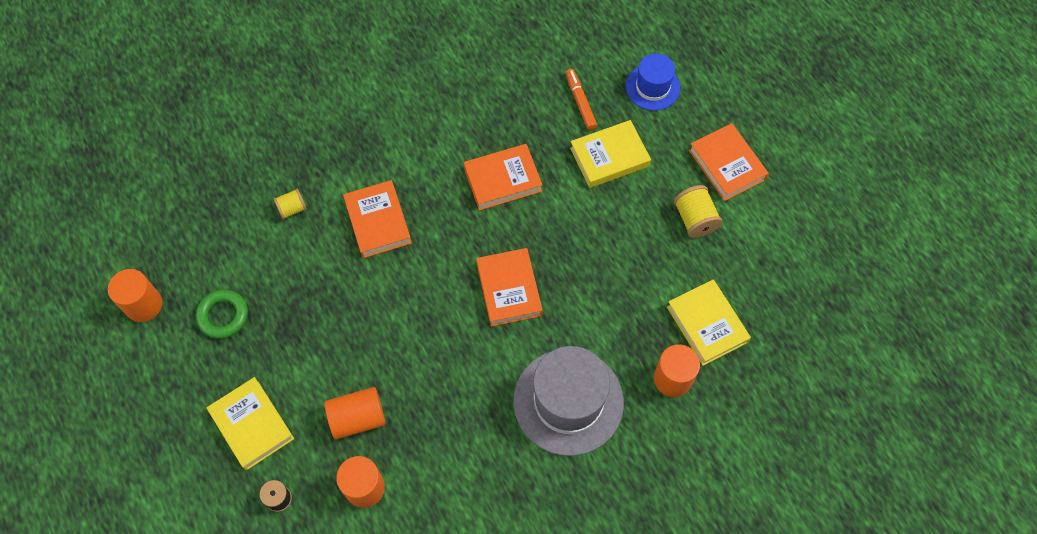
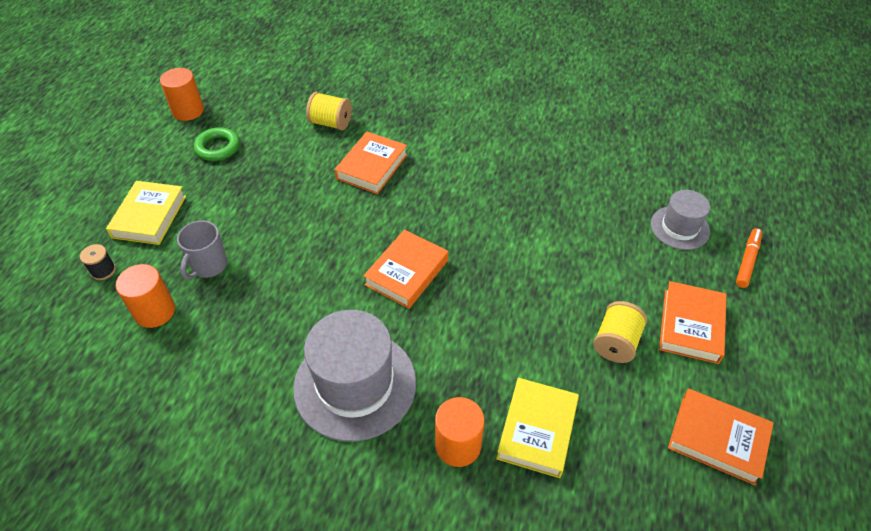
camera: 45 degrees right, 15 degrees down
yellow spool [274,189,307,220] -> yellow spool [306,92,352,131], size x1.54
orange cylinder [324,387,385,440] -> grey mug [177,220,227,280]
orange book [464,144,542,211] -> orange book moved to [668,389,774,485]
orange marker [566,69,597,130] -> orange marker moved to [736,228,762,288]
yellow book [570,120,651,188] -> none
blue hat [626,53,680,111] -> grey hat [651,190,710,250]

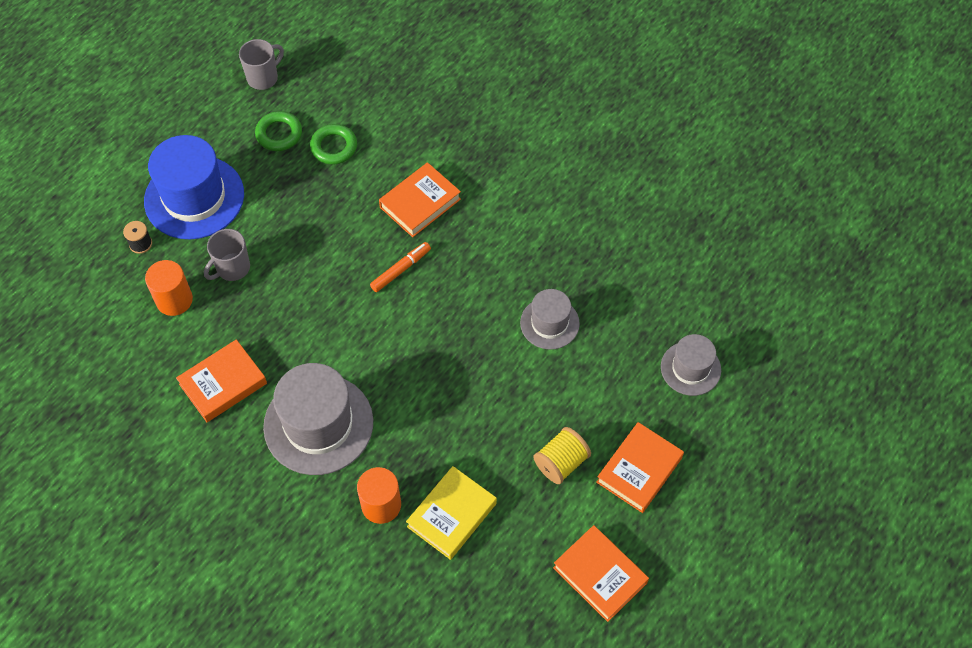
camera: 20 degrees right, 10 degrees up
yellow book [106,181,186,245] -> blue hat [144,135,244,239]
orange cylinder [160,68,204,121] -> grey mug [239,39,284,90]
yellow spool [306,92,352,131] -> none
orange book [363,230,448,309] -> orange book moved to [176,339,267,422]
orange marker [736,228,762,288] -> orange marker moved to [370,242,431,292]
none -> green ring [310,124,357,164]
none -> grey hat [520,289,580,350]

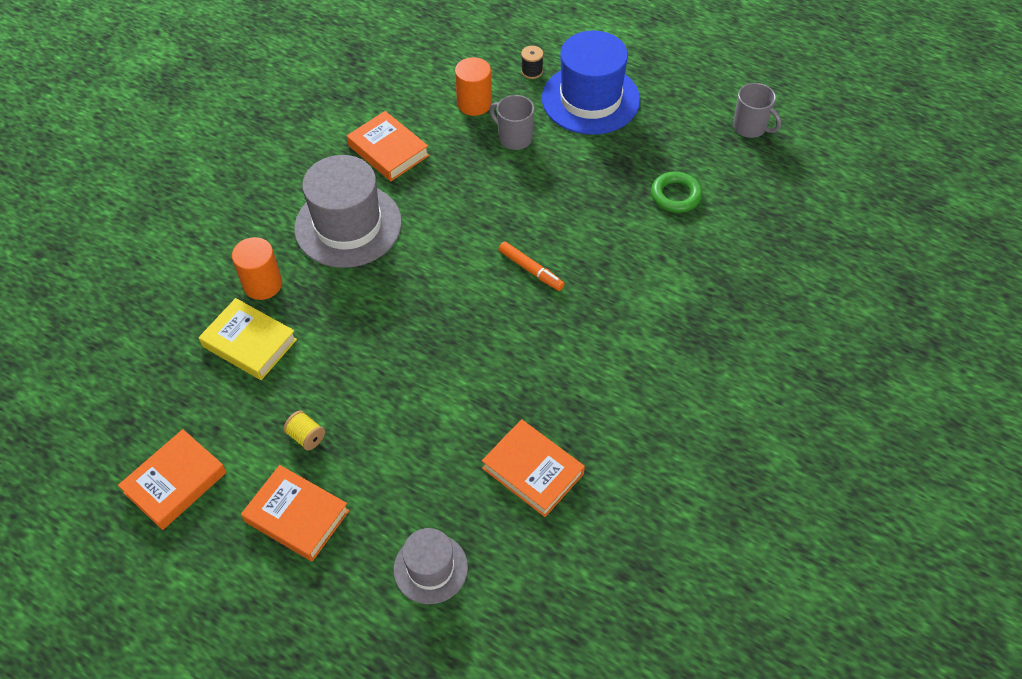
camera: 85 degrees right, 5 degrees down
green ring [255,111,302,151] -> none
orange book [379,162,461,237] -> orange book moved to [482,419,585,517]
grey hat [520,289,580,350] -> none
yellow spool [533,427,591,484] -> yellow spool [283,410,325,451], size x0.65

